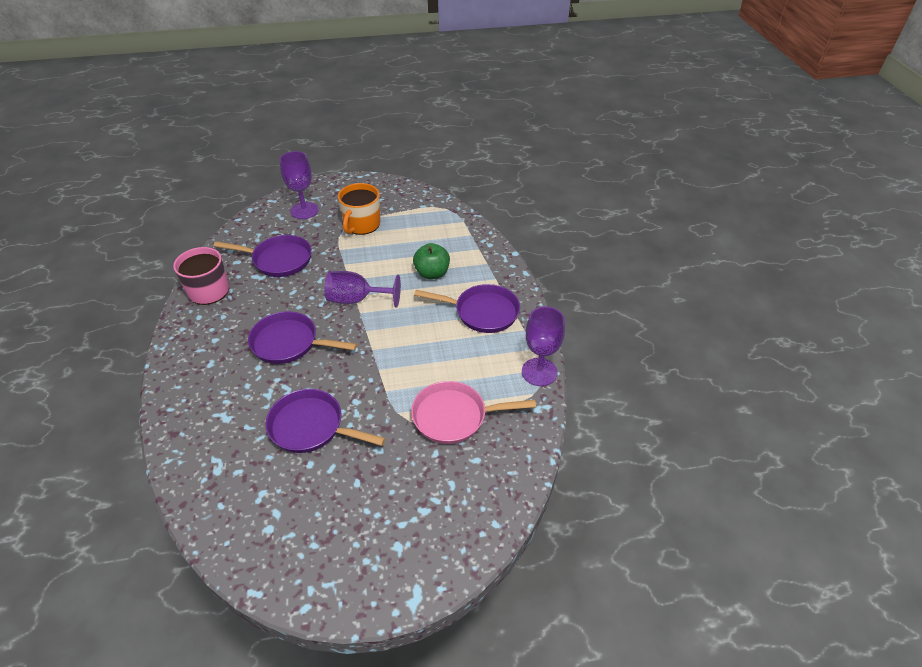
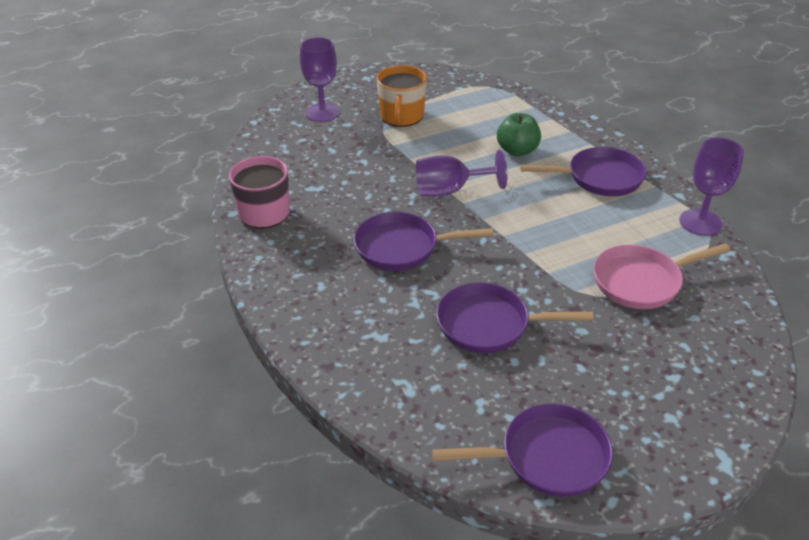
camera: 15 degrees left, 5 degrees down
purple pan [214,235,312,277] -> purple pan moved to [432,404,613,497]

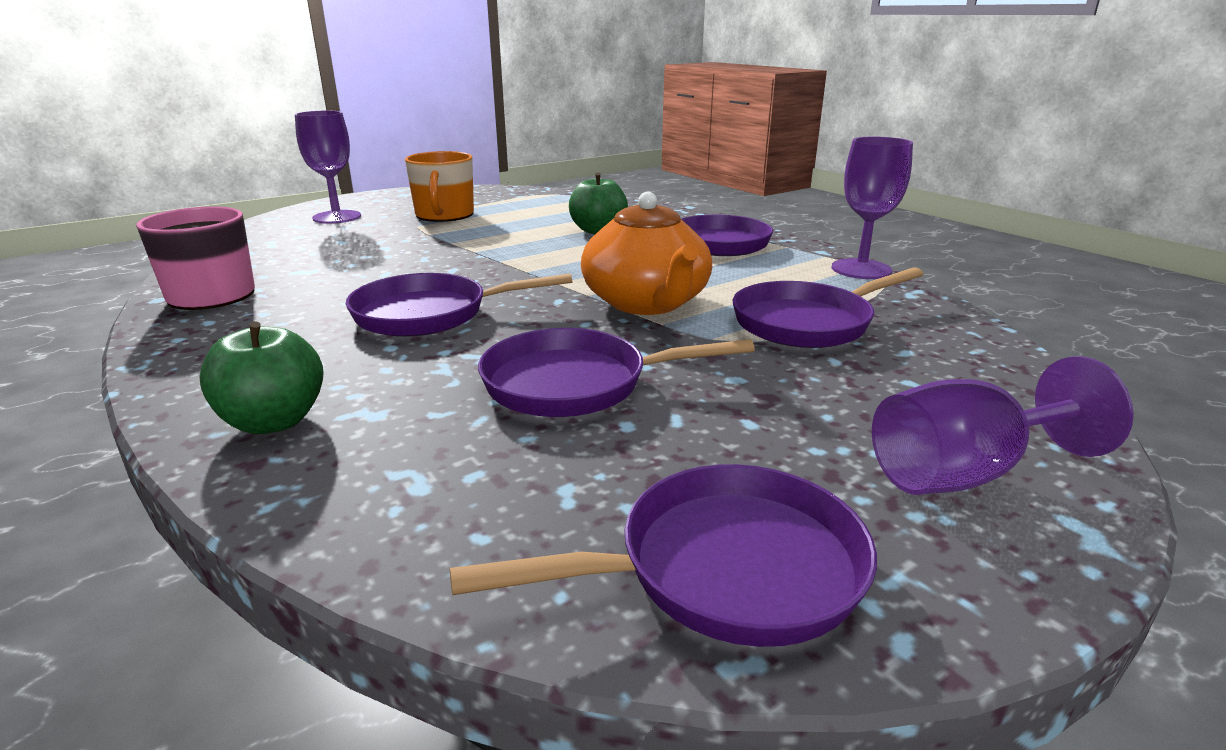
camera: 10 degrees left, 15 degrees down
purple goblet [416,150,507,197] -> purple goblet moved to [872,356,1134,495]
pink pan [593,244,731,309] -> purple pan [733,267,923,348]
none -> green apple [199,321,324,434]
none -> orange teapot [581,192,712,315]

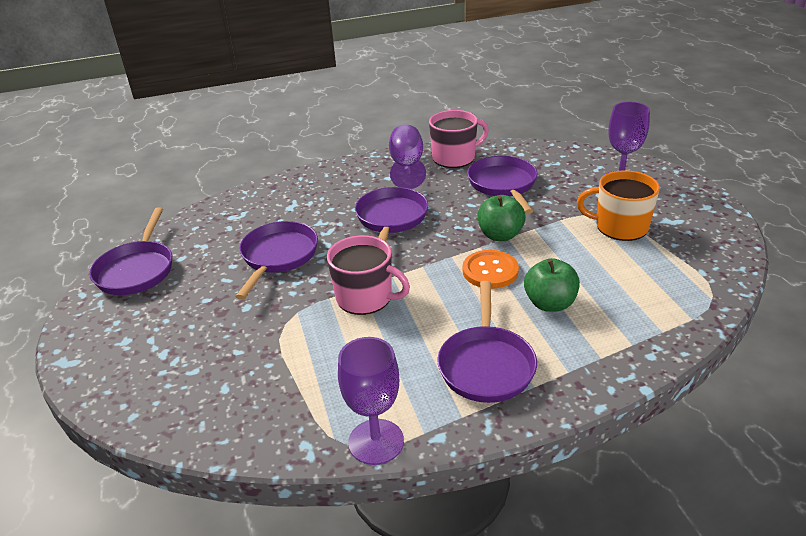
camera: 110 degrees right, 10 degrees up
green apple [199,321,324,434] -> green apple moved to [478,195,526,241]
orange teapot [581,192,712,315] -> pink mug [327,235,410,315]
purple pan [733,267,923,348] -> purple pan moved to [467,156,538,214]
purple goblet [872,356,1134,495] -> purple goblet moved to [389,124,426,189]
none -> orange button [462,250,519,289]

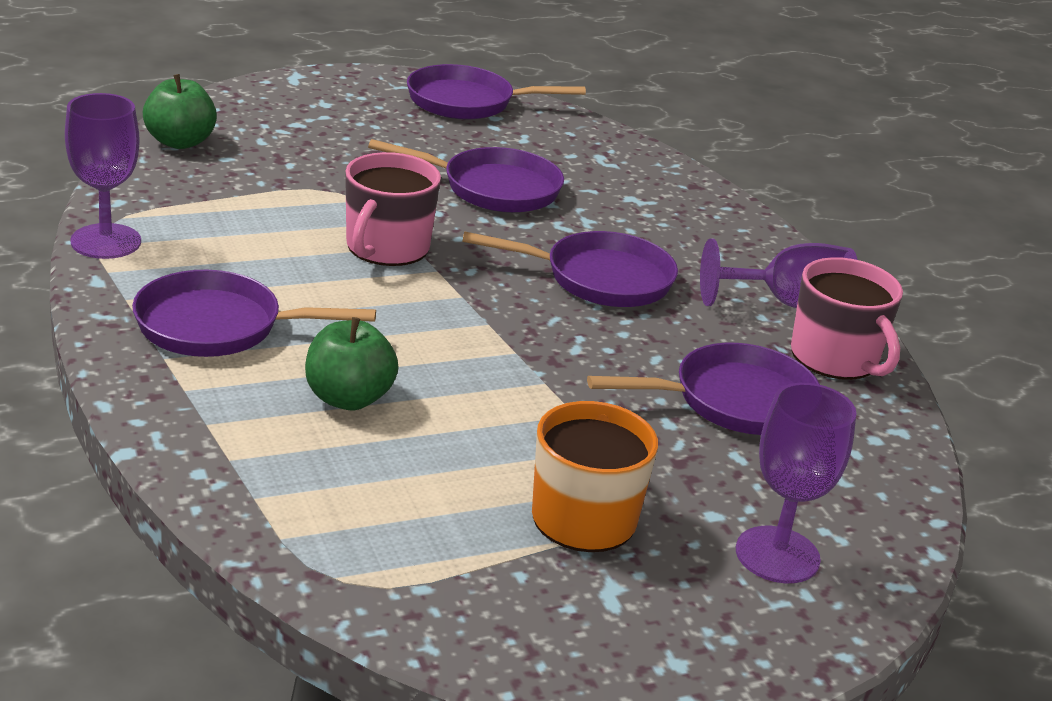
camera: 80 degrees right, 5 degrees down
orange button [462,250,519,289] -> none
green apple [478,195,526,241] -> green apple moved to [143,74,217,149]

